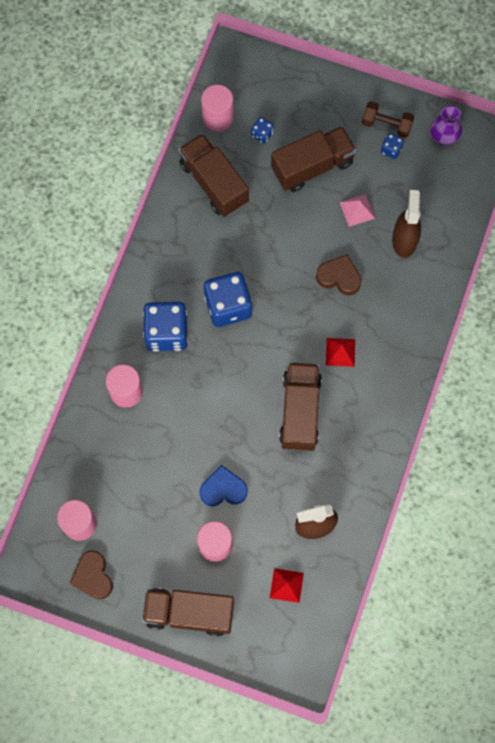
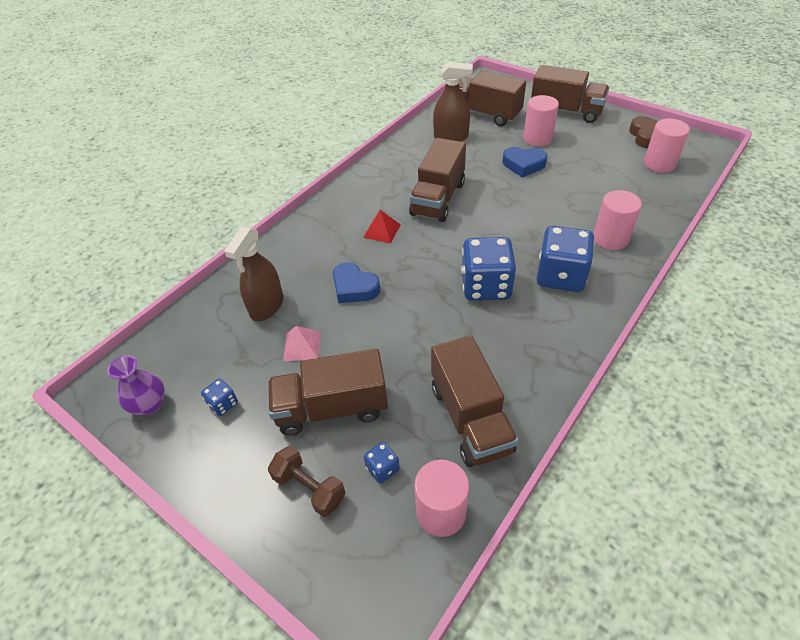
camera: 160 degrees left, 25 degrees down
red pyramid [270,568,304,603] -> brown truck [459,71,526,127]
brown heart [316,255,361,296] -> blue heart [333,262,380,303]
brown dumbbell [362,101,414,138] -> brown dumbbell moved to [268,446,346,517]

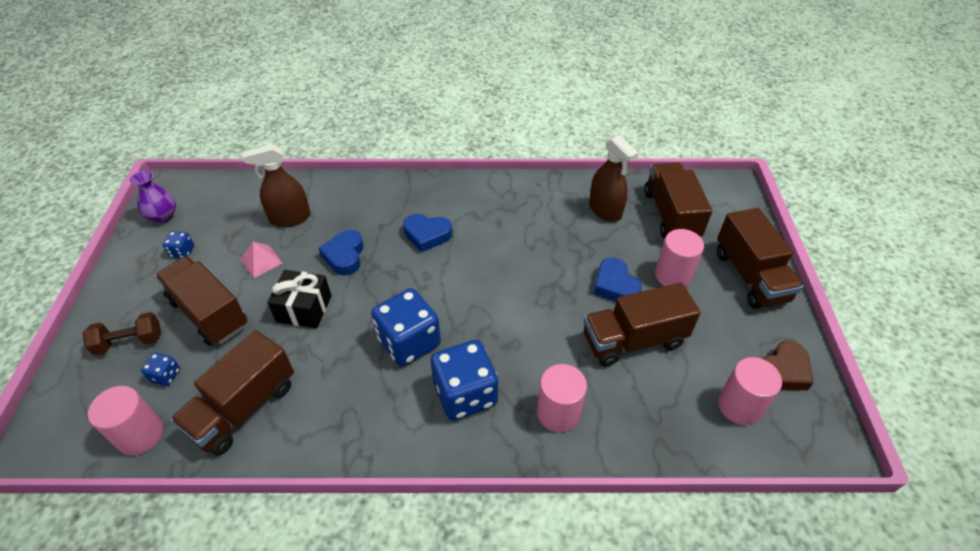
camera: 50 degrees right, 0 degrees up
brown dumbbell [268,446,346,517] -> brown dumbbell turned 75 degrees clockwise [83,312,161,356]
red pyramid [363,210,401,243] -> blue heart [403,214,452,252]
brown truck [409,138,466,222] -> brown truck moved to [584,283,701,367]
none -> black gift [267,270,332,328]

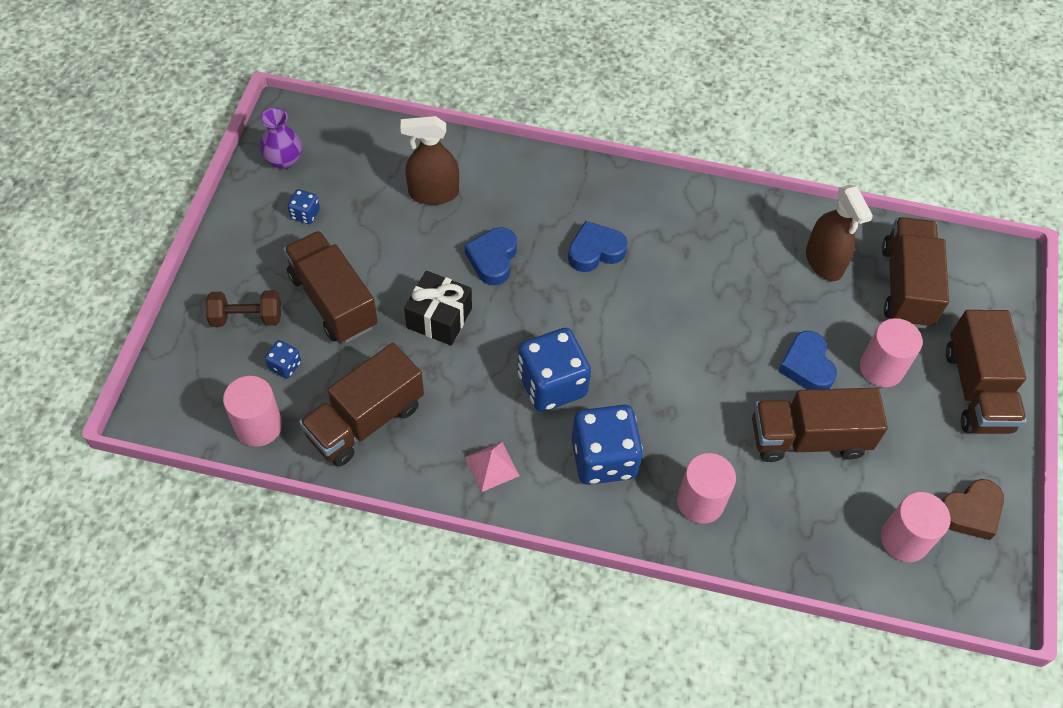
camera: 10 degrees right, 10 degrees up
pink pyramid [240,242,283,278] -> pink pyramid moved to [465,442,519,492]
blue heart [403,214,452,252] -> blue heart turned 135 degrees clockwise [568,221,628,272]

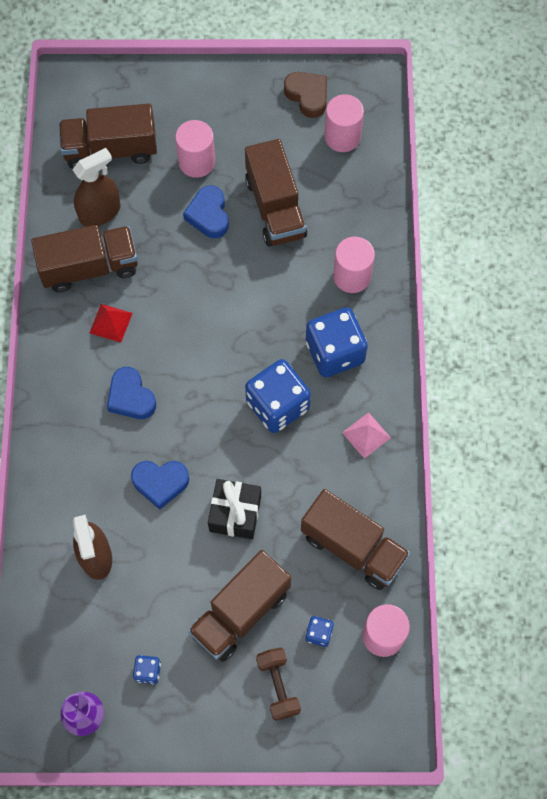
camera: 100 degrees left, 10 degrees up
blue heart [778,331,837,390] -> blue heart turned 105 degrees clockwise [183,186,229,238]
brown truck [946,310,1026,434] -> brown truck moved to [31,225,138,292]
none -> red pyramid [90,304,133,343]

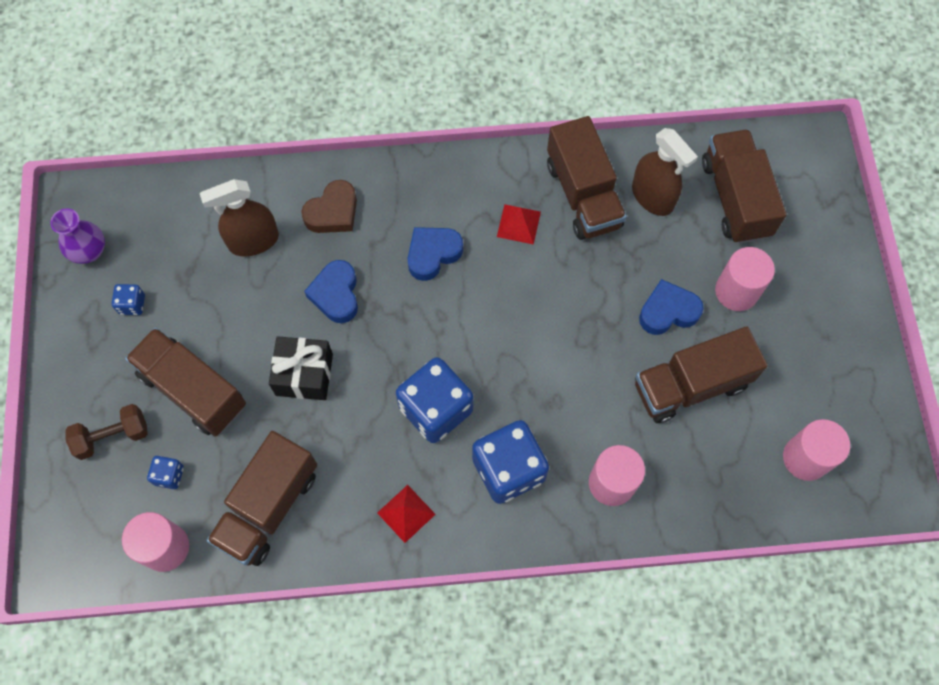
camera: 85 degrees right, 0 degrees up
brown heart [284,72,327,118] -> brown heart moved to [301,180,357,233]
pink pyramid [342,412,391,459] -> red pyramid [377,485,436,543]

